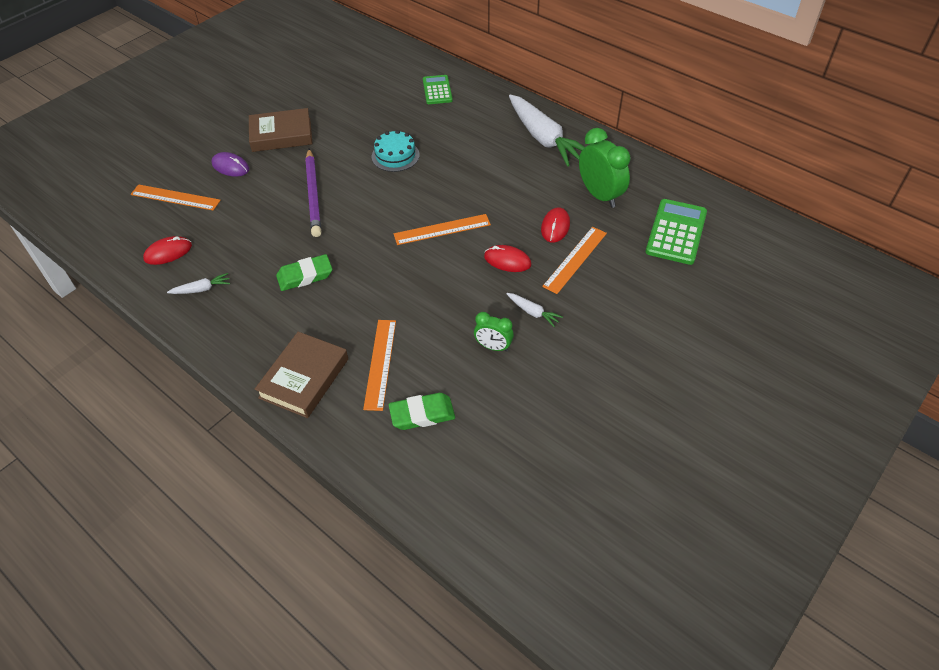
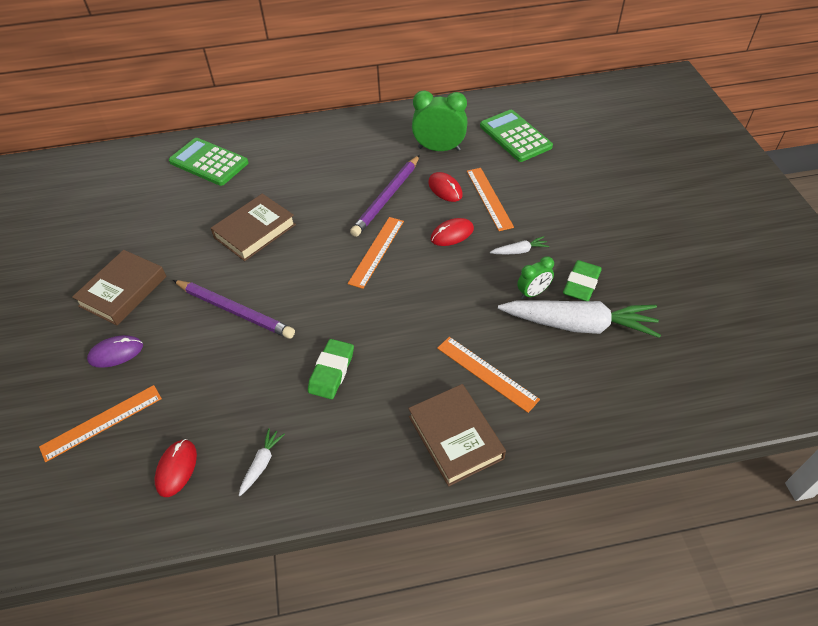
camera: 50 degrees left, 0 degrees up
turquoise cake [372,130,420,172] -> brown book [211,194,296,261]
green eraser [389,393,455,430] -> green eraser moved to [563,260,602,301]
green calculator [423,75,453,104] -> green calculator [169,138,249,186], size x1.53
white carrot [509,95,585,167] -> white carrot moved to [498,300,661,338]
none -> purple pencil [350,155,420,237]

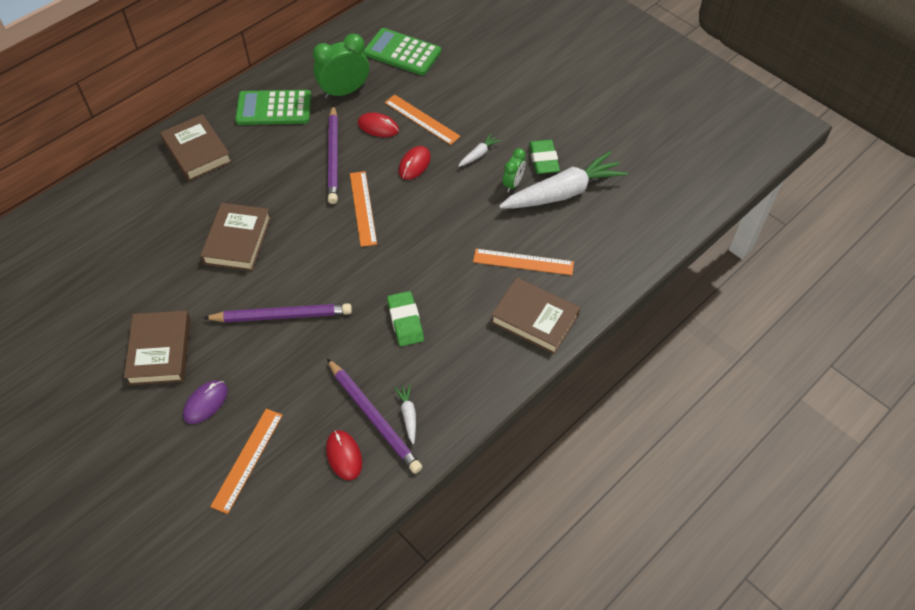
camera: 35 degrees left, 5 degrees up
green calculator [169,138,249,186] -> green calculator moved to [235,90,312,125]
none -> brown book [160,114,232,181]
none -> purple pencil [327,358,422,474]

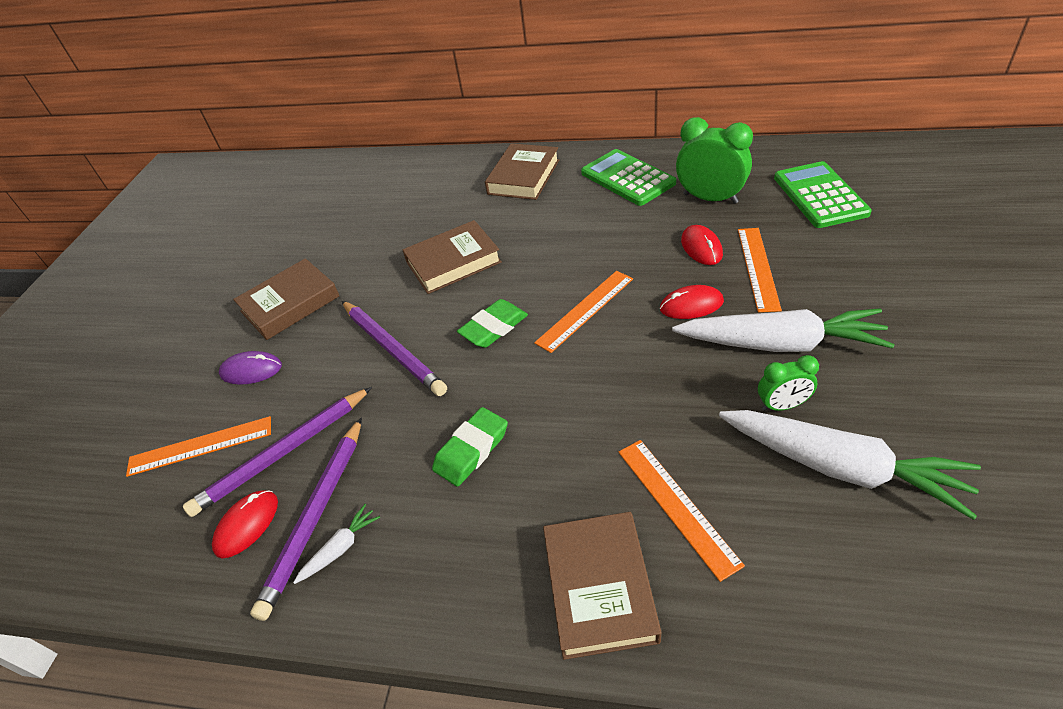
camera: 60 degrees right, 10 degrees down
purple pencil [327,105,338,204] -> purple pencil moved to [183,387,372,517]
white carrot [459,134,501,167] -> white carrot [672,308,895,352], size x2.39
green eraser [529,140,560,174] -> green eraser moved to [457,299,528,348]

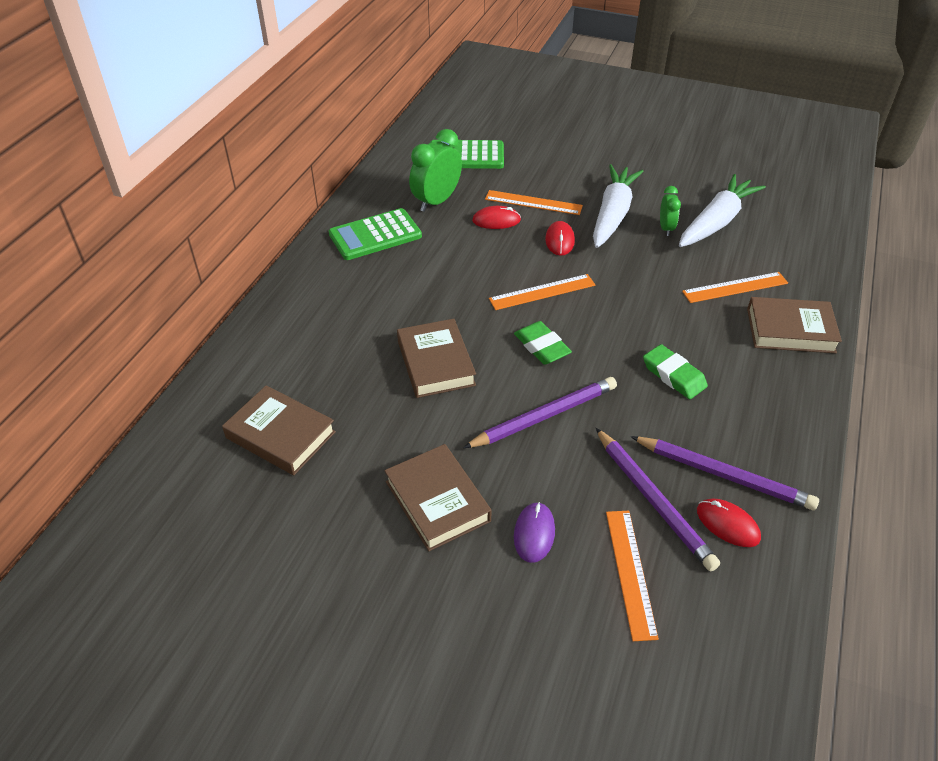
camera: 85 degrees left, 0 degrees up
white carrot [293,504,380,584] -> none
brown book [485,143,559,200] -> brown book moved to [222,385,336,475]
orange ruler [534,271,633,353] -> orange ruler turned 75 degrees counterclockwise [489,274,595,310]

